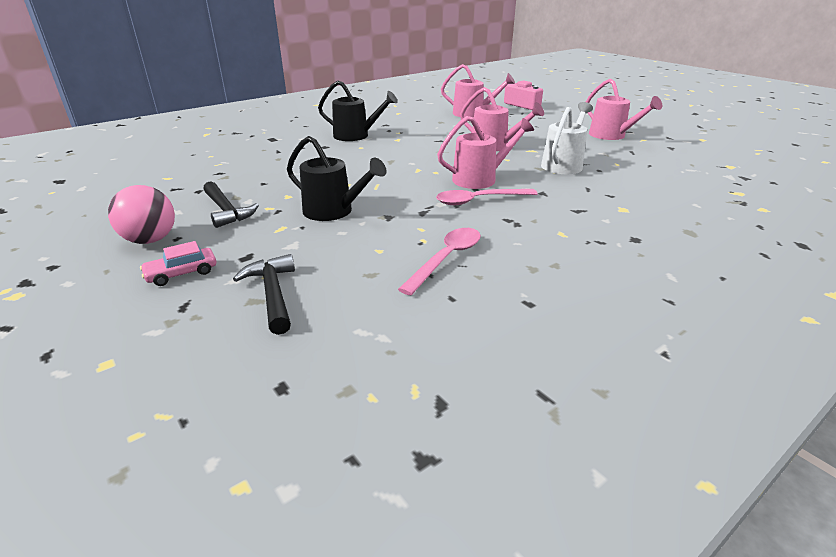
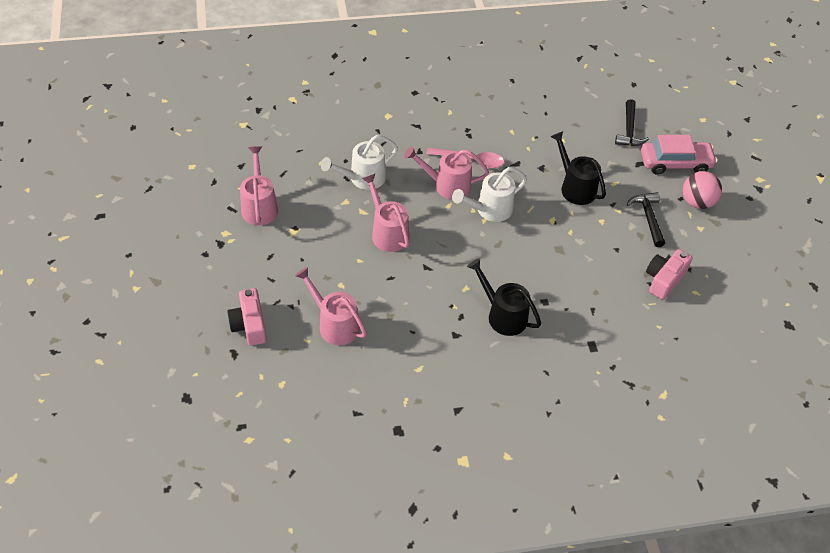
camera: 155 degrees left, 20 degrees up
pink car [140,241,216,286] -> pink car [641,135,717,175], size x1.87
pink spoon [398,228,481,295] -> none
none -> white watering can [452,167,527,222]
none -> pink camera [646,249,692,300]

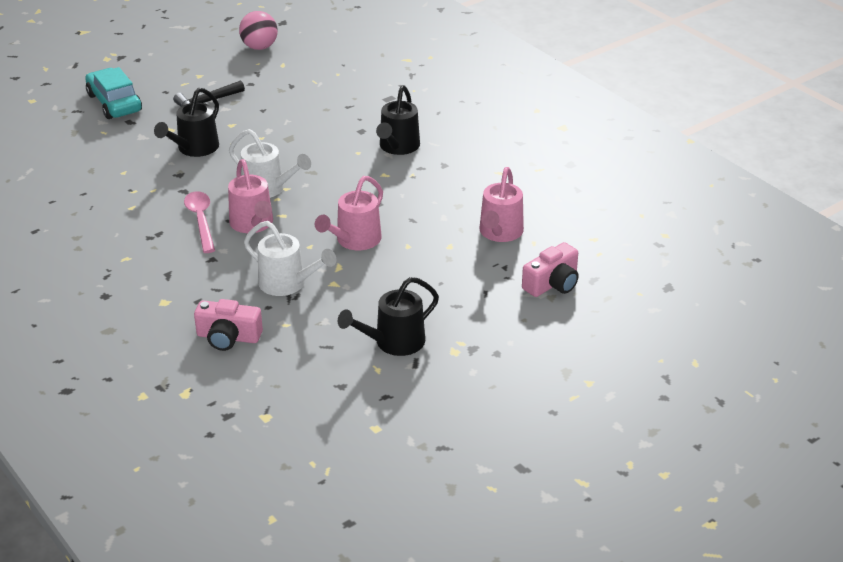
camera: 115 degrees left, 15 degrees down
pink watering can [240,146,278,226] -> black watering can [338,277,439,356]
black hammer [615,99,649,146] -> none
pink car [641,135,717,175] -> turquoise car [85,67,142,119]
pink camera [646,249,692,300] -> pink camera moved to [194,299,263,351]
pink ball [683,171,722,209] -> pink ball moved to [239,11,278,50]

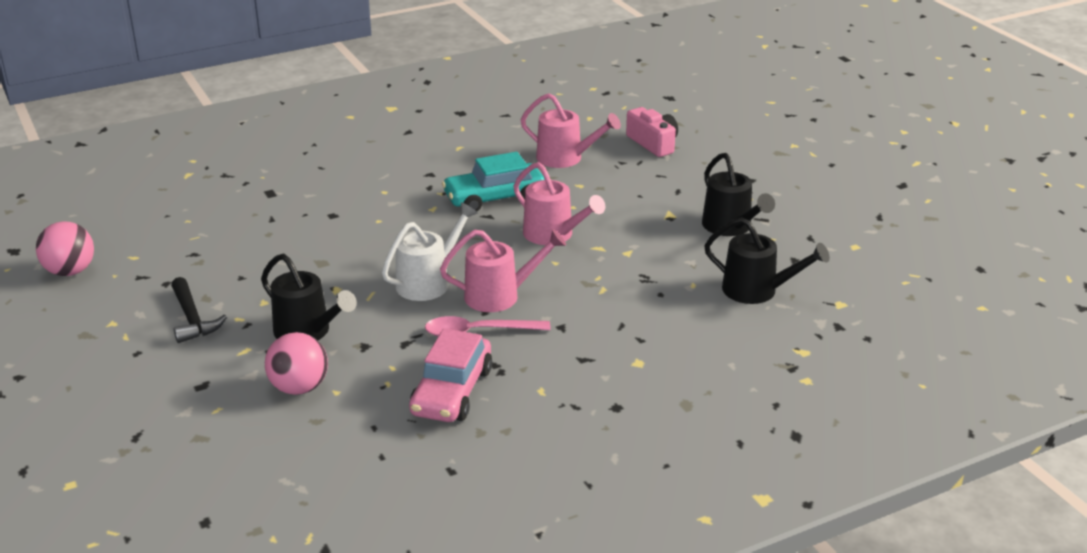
camera: 80 degrees left, 5 degrees down
turquoise car [85,67,142,119] -> turquoise car moved to [442,152,545,211]
pink camera [194,299,263,351] -> none
white watering can [244,221,336,296] -> none
black watering can [376,85,420,155] -> black watering can moved to [704,217,830,304]
none -> pink ball [265,332,328,395]
none -> pink car [409,329,492,422]

